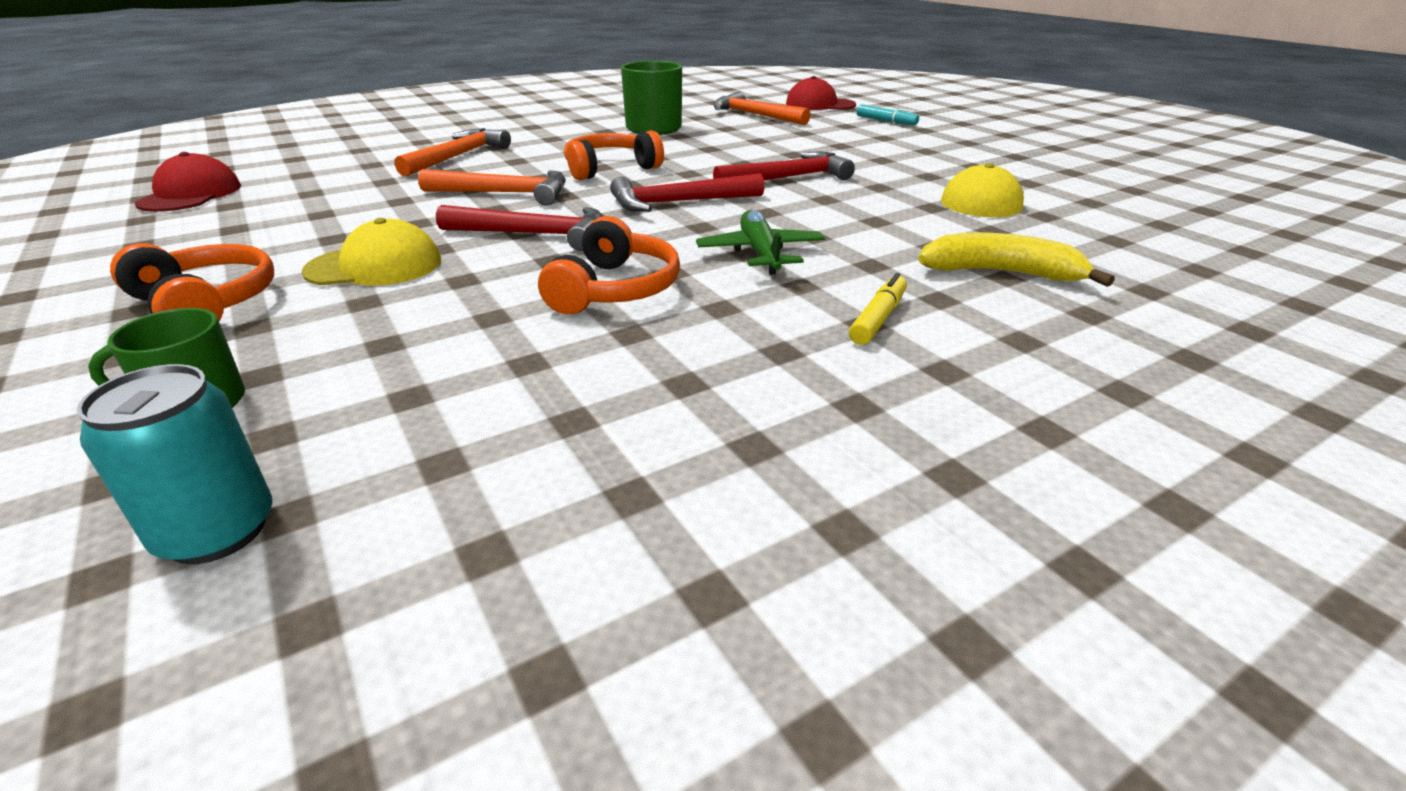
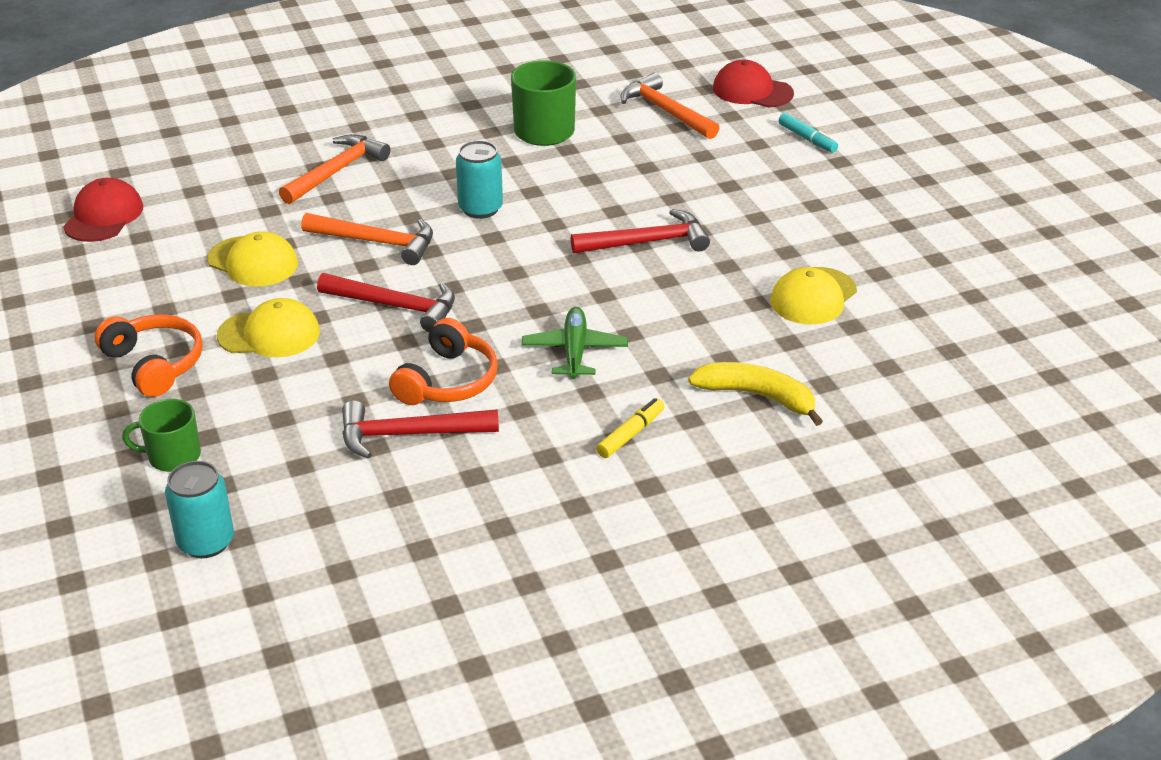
camera: 10 degrees right, 5 degrees up
orange headphones [564,130,664,180] -> turquoise can [456,140,503,219]
red hammer [610,173,764,212] -> red hammer moved to [342,401,499,459]
none -> yellow cap [207,231,298,287]

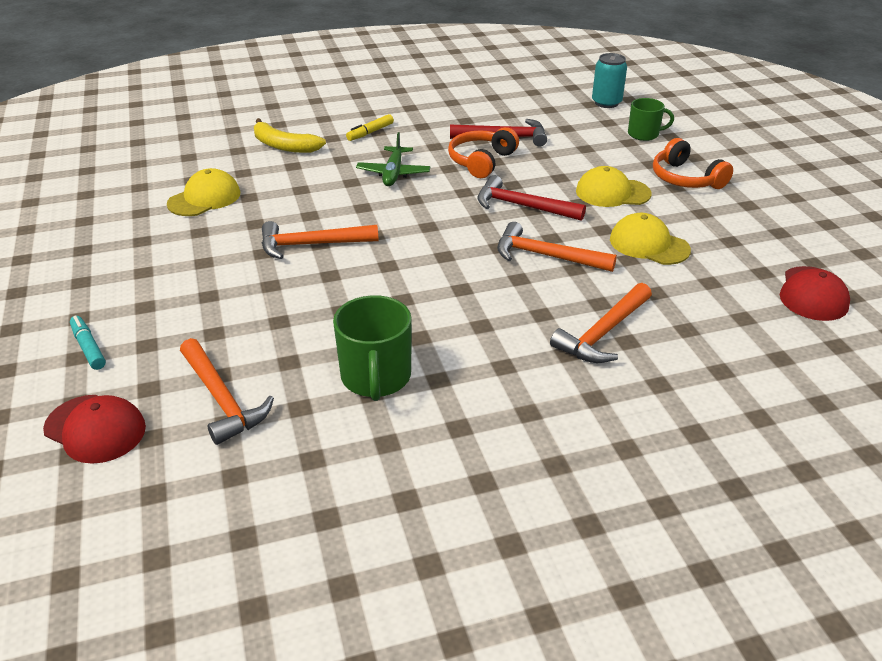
camera: 175 degrees left, 0 degrees up
turquoise can [456,140,503,219] -> none
red hammer [570,209,710,254] -> orange hammer [262,221,379,259]

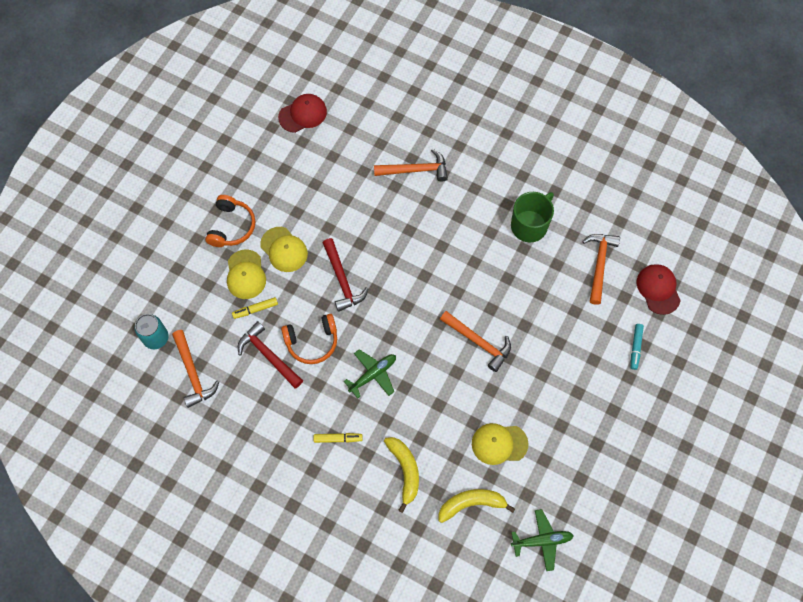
camera: 135 degrees left, 30 degrees up
orange hammer [497,222,617,272] -> orange hammer moved to [172,330,219,408]
yellow cap [610,213,691,265] -> yellow cap moved to [227,250,266,299]
green mug [628,98,674,141] -> none
none -> yellow marker [232,297,278,319]
none -> yellow banana [439,489,515,523]
none -> green plane [511,509,574,571]

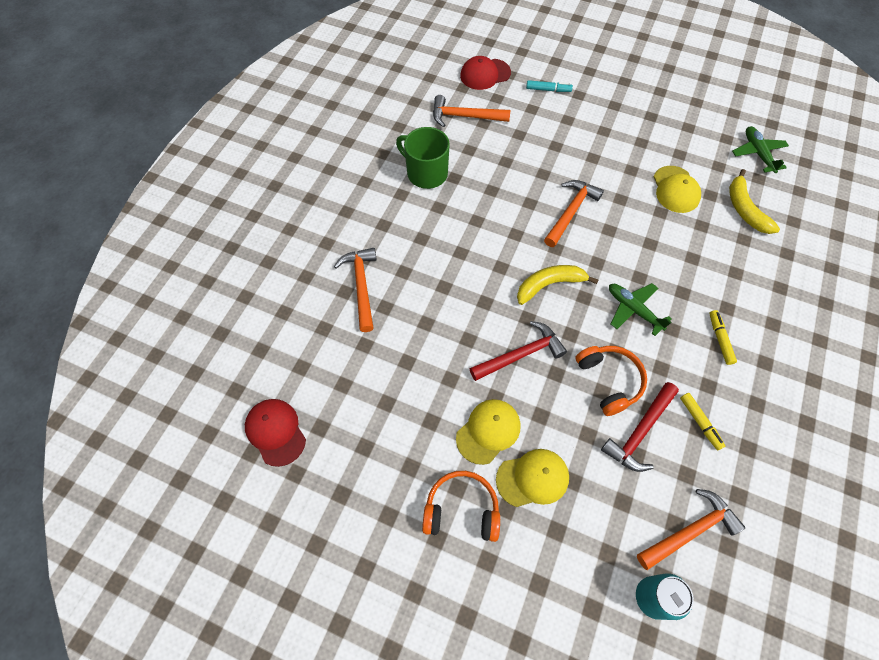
camera: 95 degrees left, 5 degrees down
yellow marker [232,297,278,319] -> yellow marker moved to [680,393,725,450]
yellow banana [384,437,419,513] -> yellow banana moved to [517,265,598,305]

